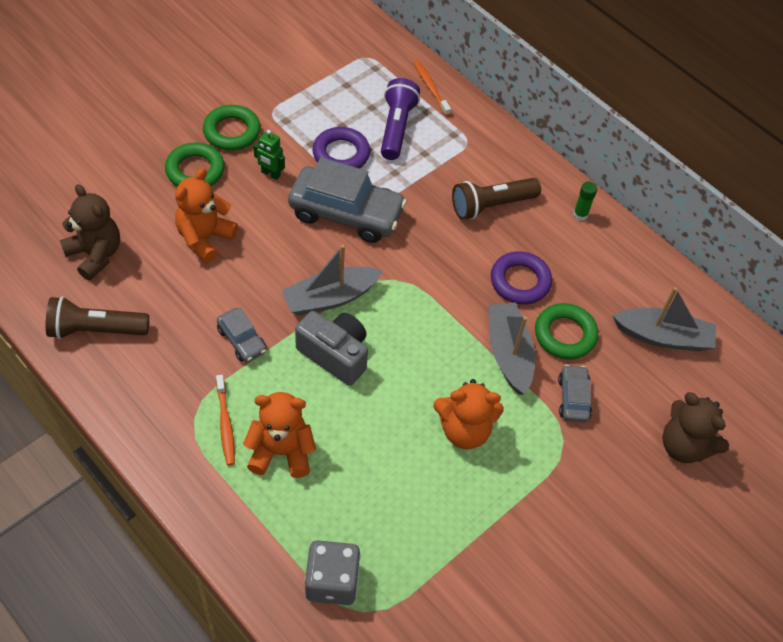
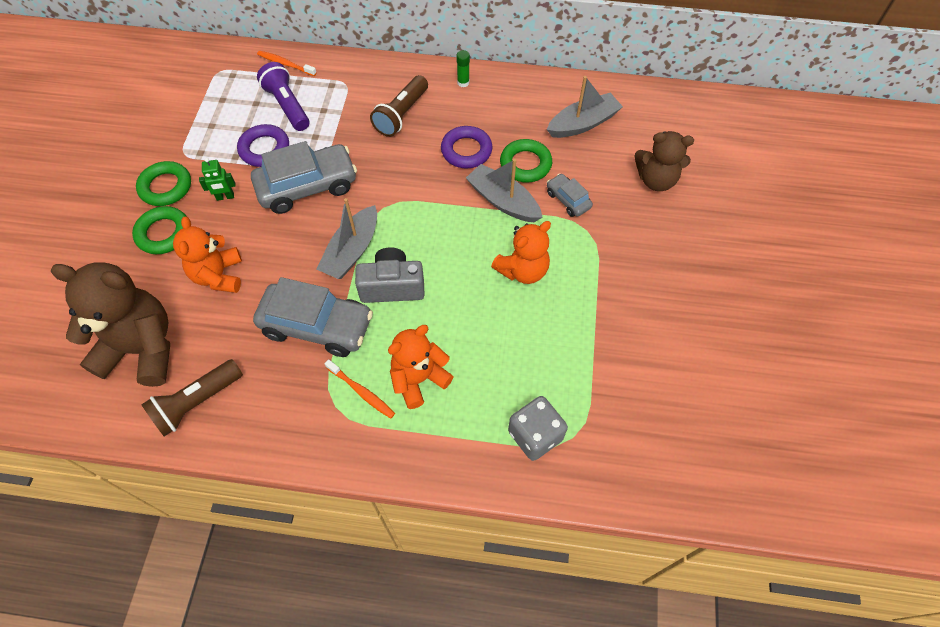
camera: 35 degrees left, 5 degrees up
brown teddy bear [60,184,120,280] -> brown teddy bear [51,262,170,387], size x1.57
grey car [217,308,267,362] -> grey car [253,277,373,357], size x2.01

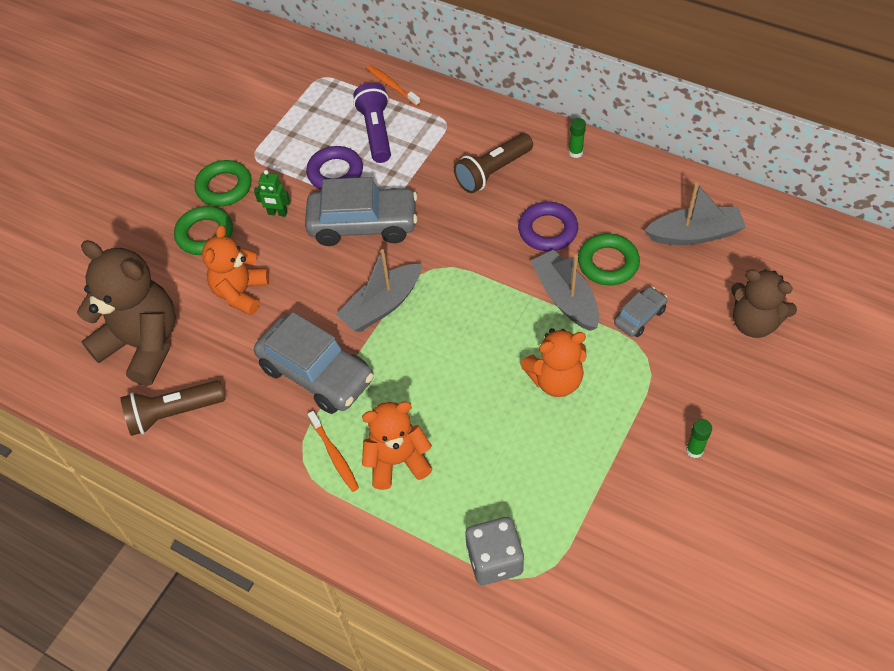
camera: 25 degrees right, 5 degrees down
grey camera [355,247,425,303] -> none
grey car [547,173,593,217] -> grey car turned 60 degrees clockwise [614,286,668,337]
none -> green glue stick [686,419,712,458]

